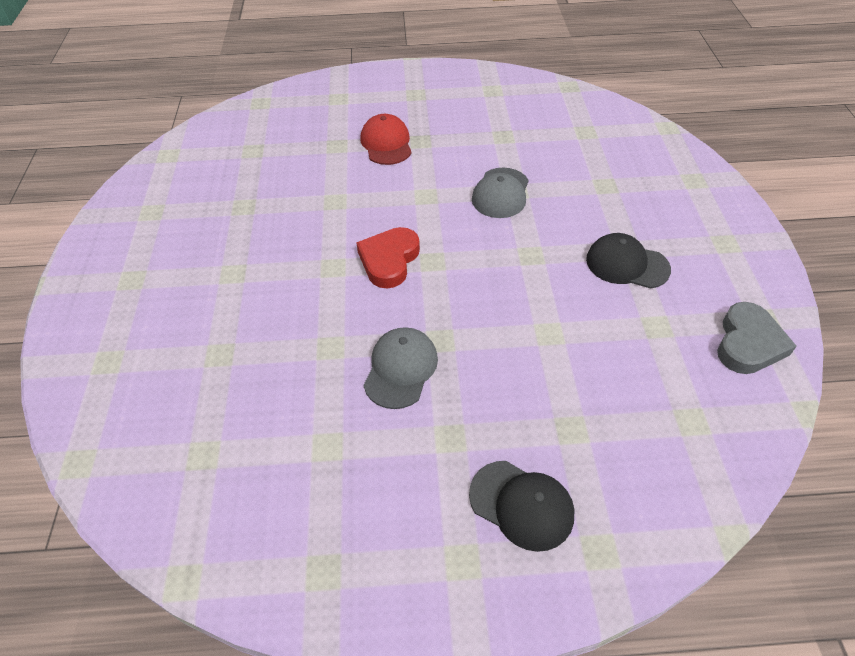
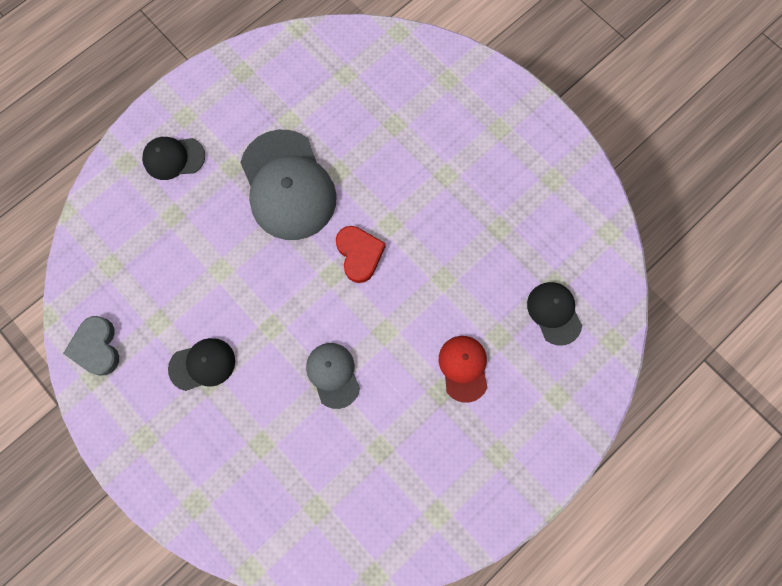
camera: 140 degrees right, 25 degrees up
red cap [361,114,412,165] -> red cap turned 135 degrees counterclockwise [439,336,487,403]
grey cap [363,327,438,409] -> grey cap [240,130,337,240], size x1.90
none -> black cap [527,282,582,346]

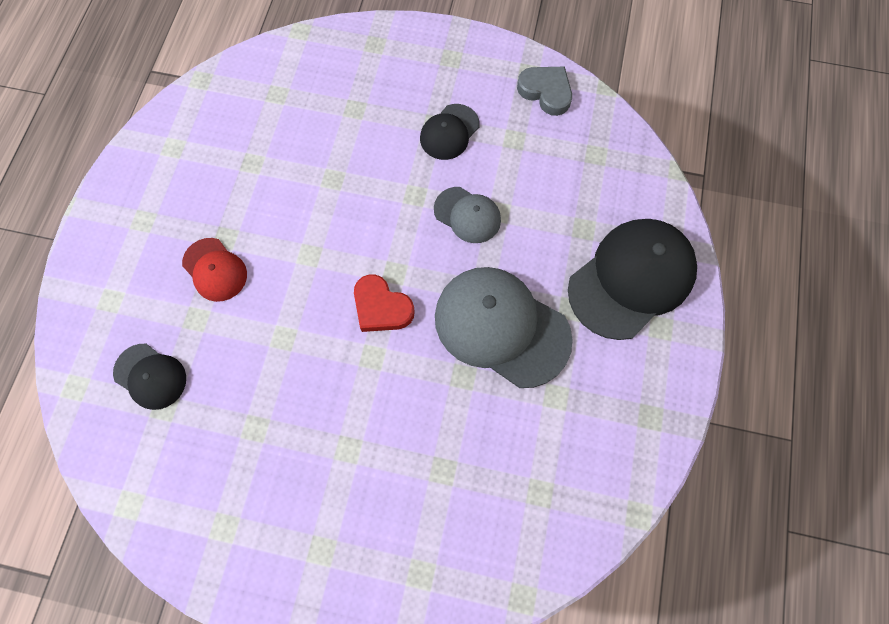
camera: 145 degrees right, 5 degrees down
black cap [142,137,205,180] -> black cap [568,219,697,340], size x1.90
grey cap [306,343,360,409] -> grey cap moved to [434,187,501,243]

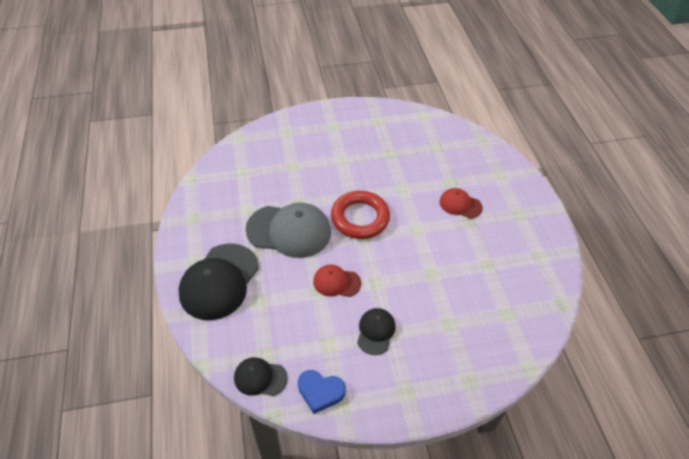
camera: 155 degrees right, 20 degrees down
black cap [113,344,186,410] -> black cap moved to [234,357,288,396]
red heart [354,274,415,332] -> red ring [331,191,390,239]
grey cap [434,187,501,243] -> red cap [313,265,361,297]
grey heart [517,67,572,116] -> blue heart [298,370,346,414]

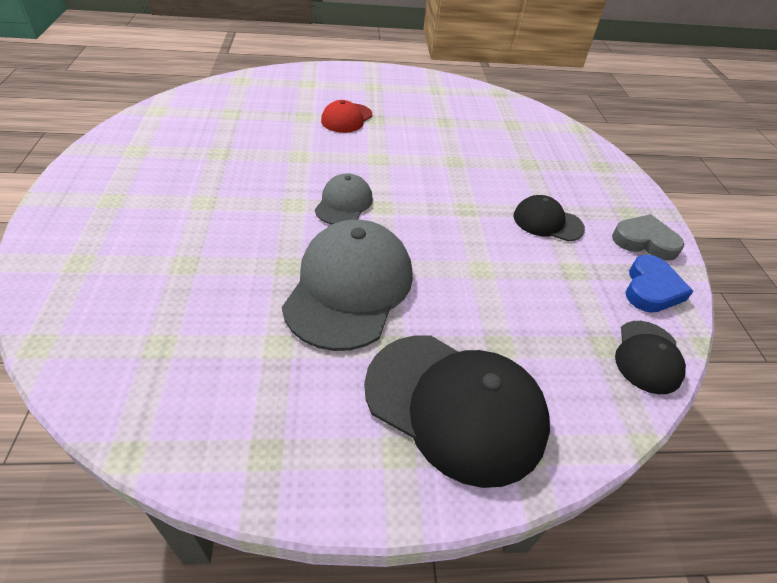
camera: 85 degrees left, 5 degrees down
red cap [313,265,361,297] -> none
red ring [331,191,390,239] -> grey cap [315,173,373,225]
none -> grey heart [612,214,684,261]

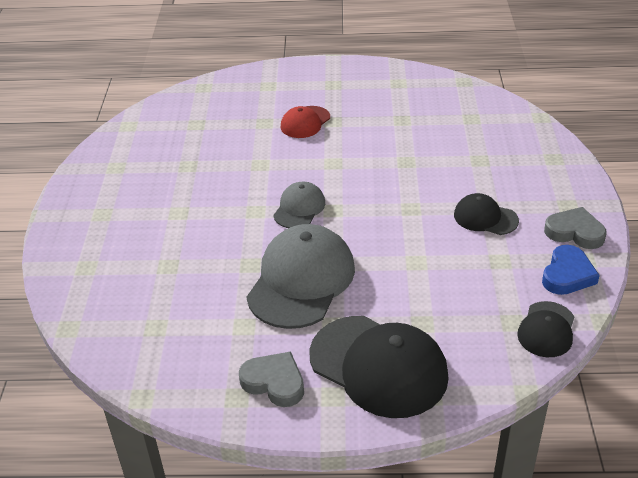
camera: 10 degrees right, 5 degrees down
none -> grey heart [239,351,304,407]

